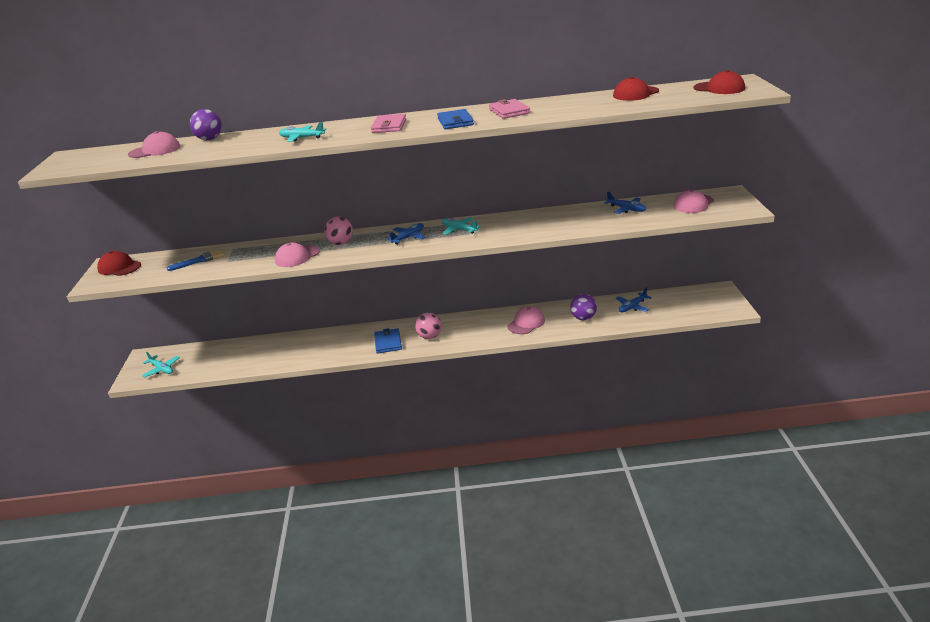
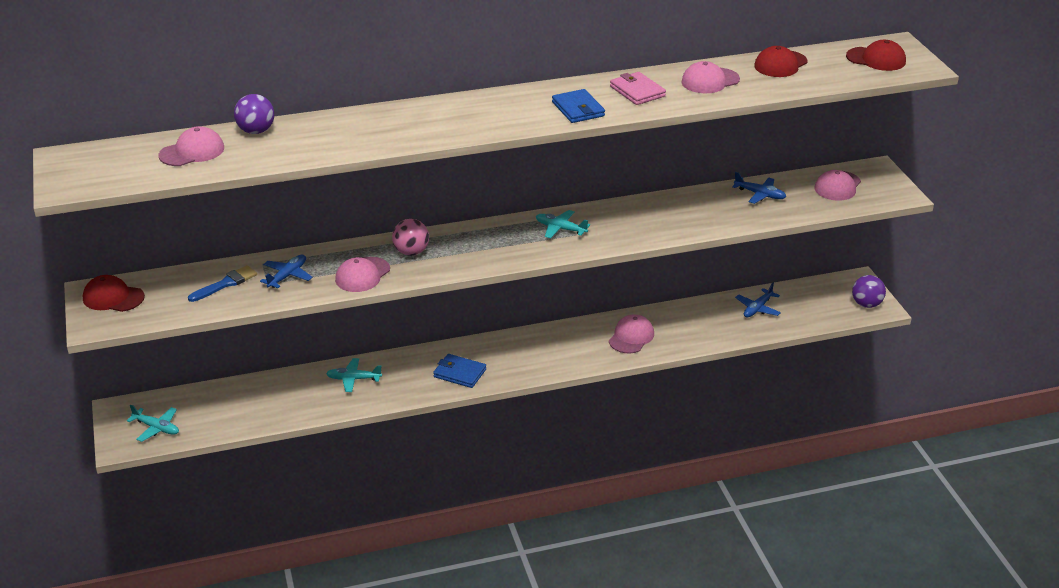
camera: 15 degrees left, 5 degrees up
turquoise plane [279,122,326,142] -> turquoise plane moved to [326,358,382,392]
pink wallet [371,114,406,133] -> none
blue wallet [374,328,402,354] -> blue wallet turned 45 degrees counterclockwise [433,354,486,388]
blue plane [386,223,425,244] -> blue plane moved to [260,255,313,288]
pink ball [415,313,442,339] -> none
purple ball [570,294,597,320] -> purple ball moved to [852,275,886,308]
none -> pink cap [681,61,740,93]

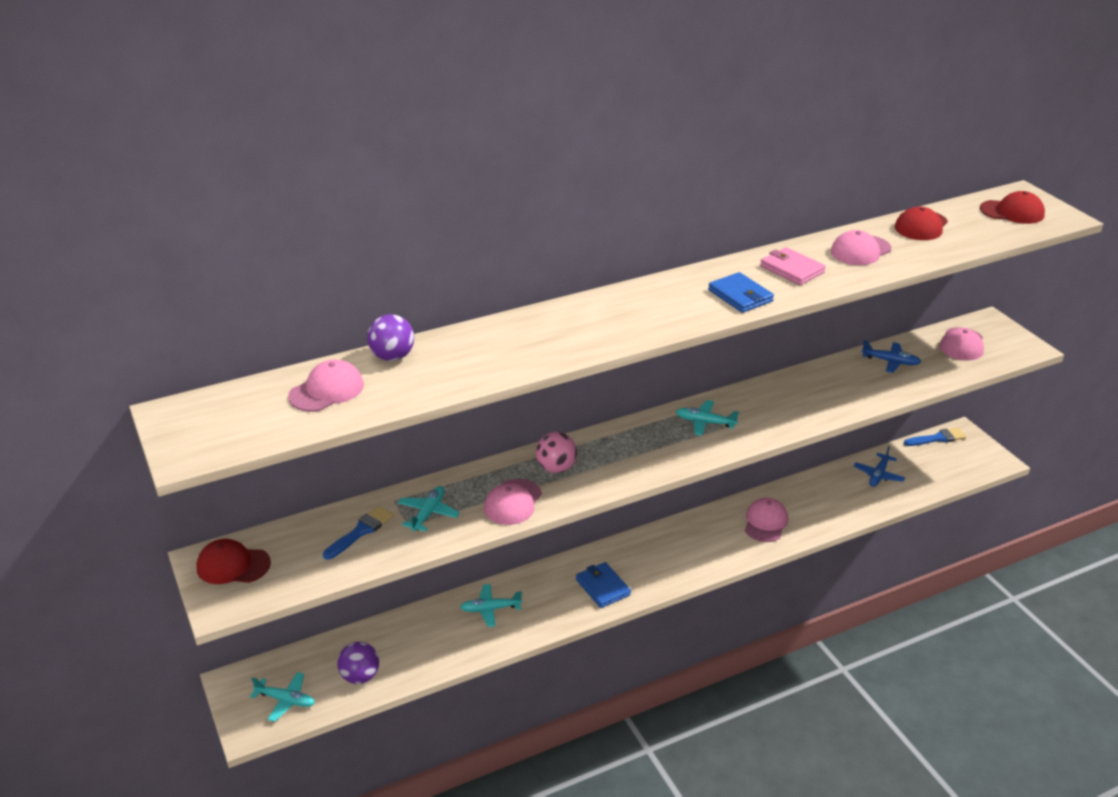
camera: 10 degrees left, 0 degrees up
blue plane [260,255,313,288] -> turquoise plane [398,486,460,532]
blue wallet [433,354,486,388] -> blue wallet turned 45 degrees clockwise [576,562,631,608]
purple ball [852,275,886,308] -> purple ball moved to [337,642,379,684]
none -> blue brush [904,428,966,446]

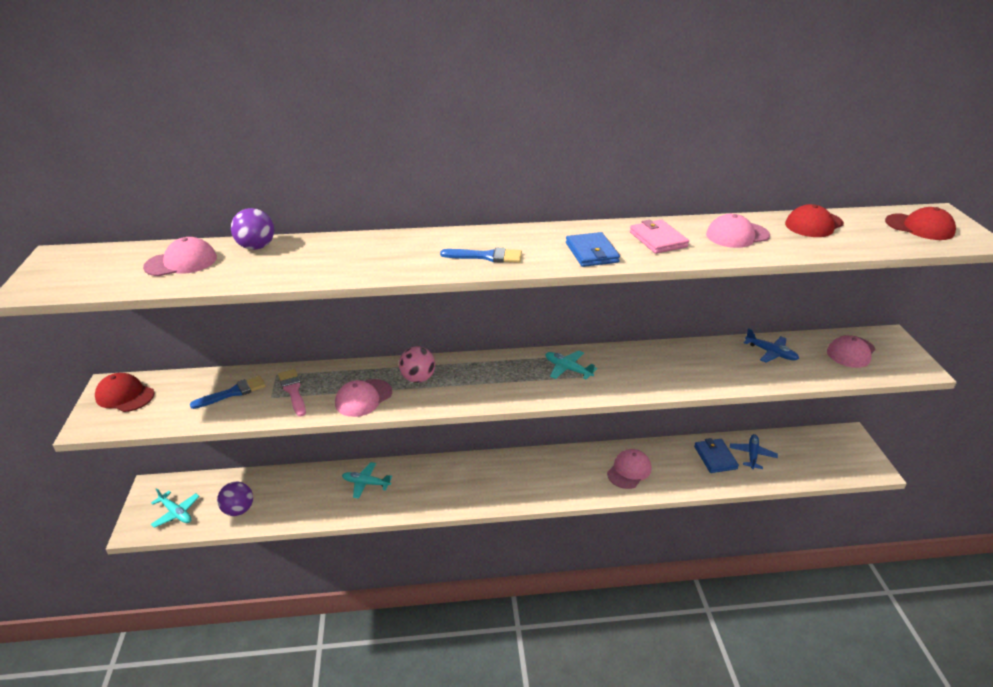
camera: 20 degrees right, 0 degrees up
turquoise plane [398,486,460,532] -> pink brush [278,369,306,417]
blue wallet [576,562,631,608] -> blue wallet moved to [694,438,739,473]
blue plane [854,446,905,487] -> blue plane turned 150 degrees clockwise [730,434,778,469]
blue brush [904,428,966,446] -> blue brush moved to [440,248,522,263]

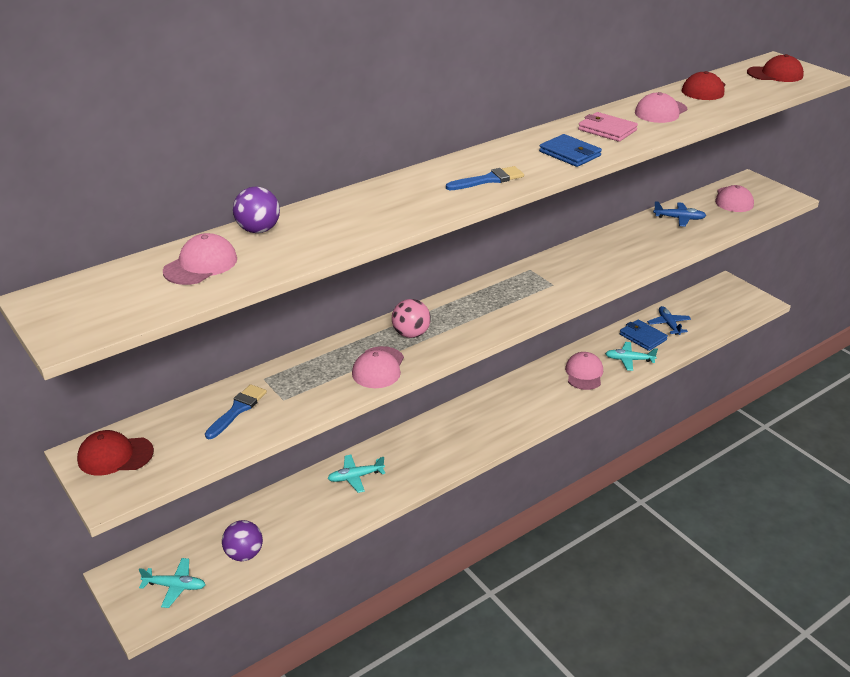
camera: 30 degrees left, 0 degrees up
pink brush [278,369,306,417] -> none
turquoise plane [545,351,597,379] -> turquoise plane moved to [605,342,658,371]

